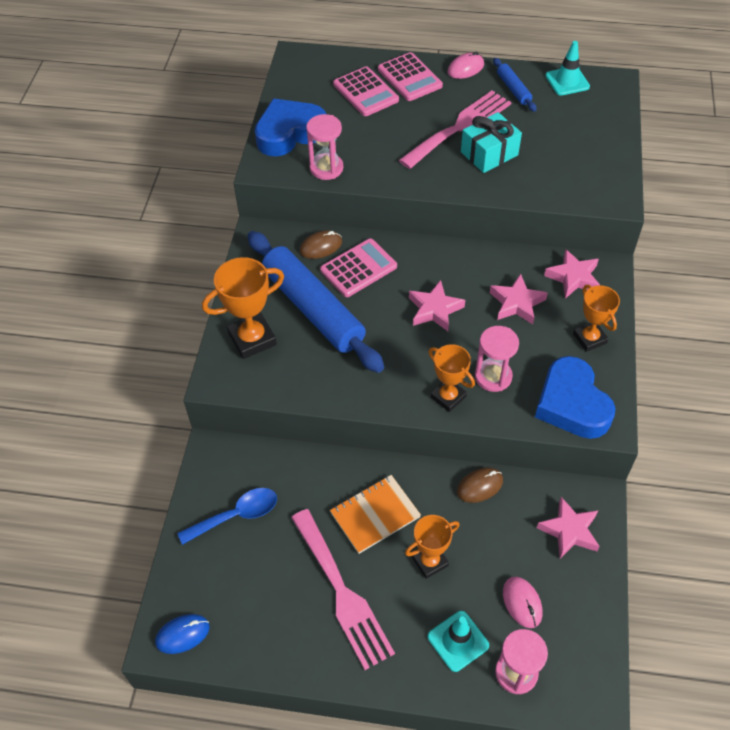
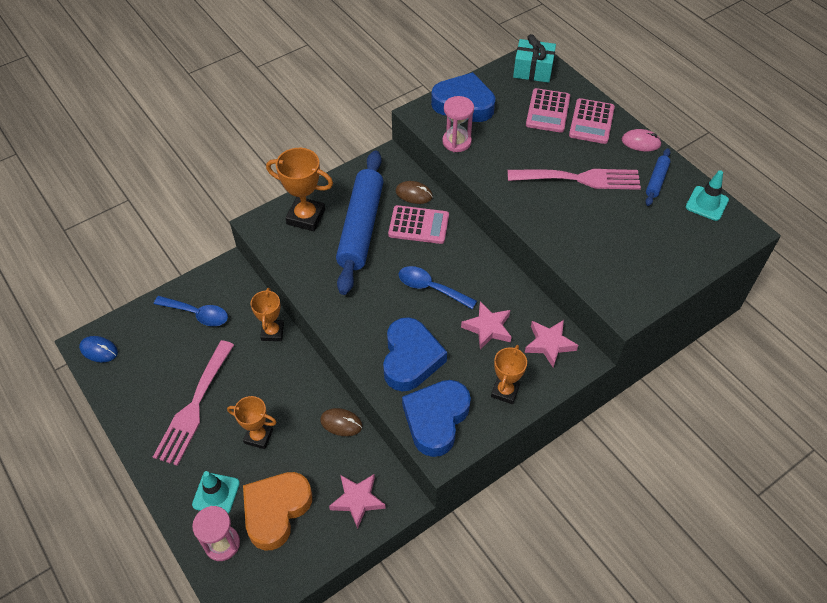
camera: 45 degrees right, 0 degrees up
orange notebook [330,475,421,554] -> none
pink star [409,280,465,331] -> blue spoon [399,266,477,309]
orange trophy [429,344,475,412] -> orange trophy moved to [250,288,284,341]
turquoise gift [461,112,522,173] -> turquoise gift moved to [513,34,556,83]
pink hourglass [475,326,519,392] -> blue heart [383,317,447,391]
pink mouse [503,576,543,628] -> orange heart [243,472,312,550]

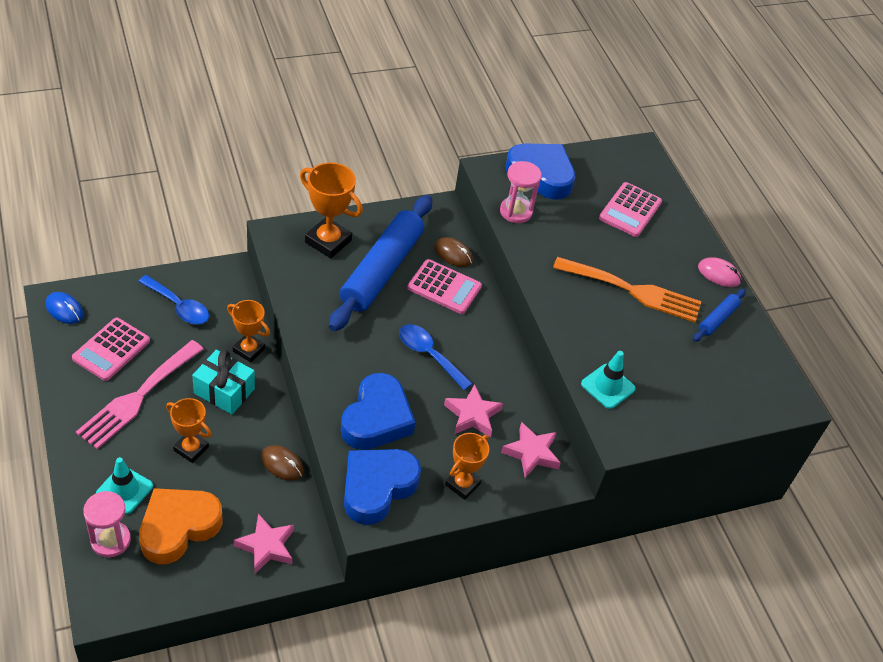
camera: 10 degrees right, 5 degrees down
orange trophy [250,288,284,341] -> orange trophy turned 75 degrees counterclockwise [227,300,270,363]
pink fork [508,169,641,190] -> orange fork [553,257,701,322]
turquoise gift [513,34,556,83] -> turquoise gift moved to [192,350,255,414]
pink calculator [569,98,615,144] -> pink calculator moved to [72,318,150,381]
turquoise traffic cone [686,170,729,221] -> turquoise traffic cone moved to [581,351,636,409]

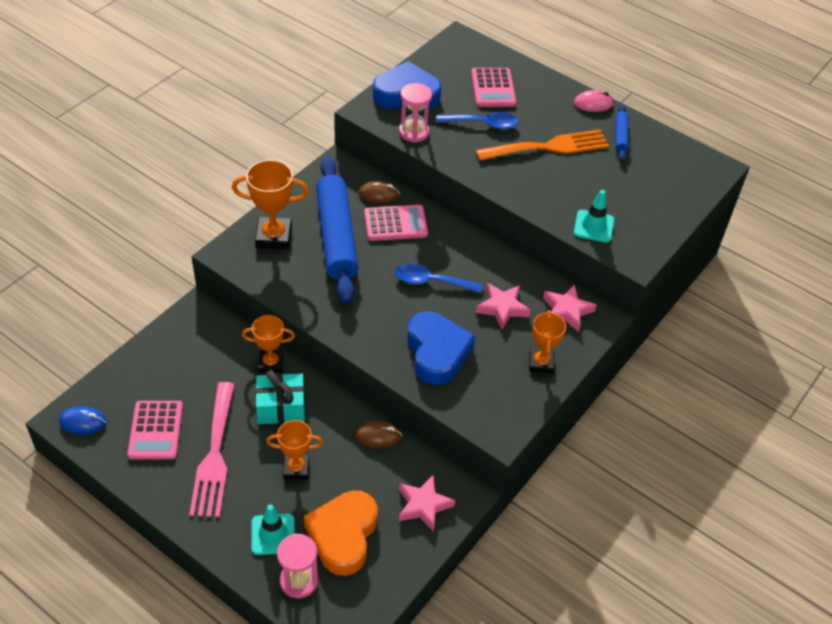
camera: 30 degrees left, 0 degrees up
blue spoon [138,275,209,325] -> blue spoon moved to [436,112,519,129]
blue heart [344,449,421,525] -> none

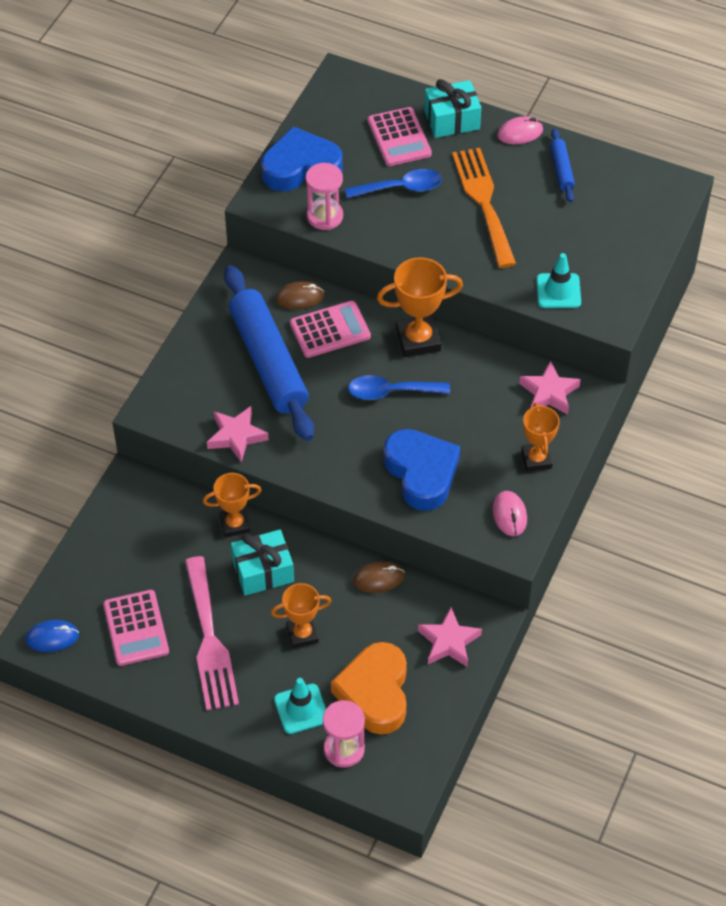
camera: 10 degrees left, 5 degrees up
orange trophy [232,160,309,250] -> orange trophy moved to [377,257,463,357]
orange fork [476,130,609,161] -> orange fork turned 75 degrees counterclockwise [452,148,516,268]
pink star [476,283,531,330] -> pink star moved to [207,406,269,462]
none -> turquoise gift [424,79,481,138]
none -> pink mouse [493,491,527,536]

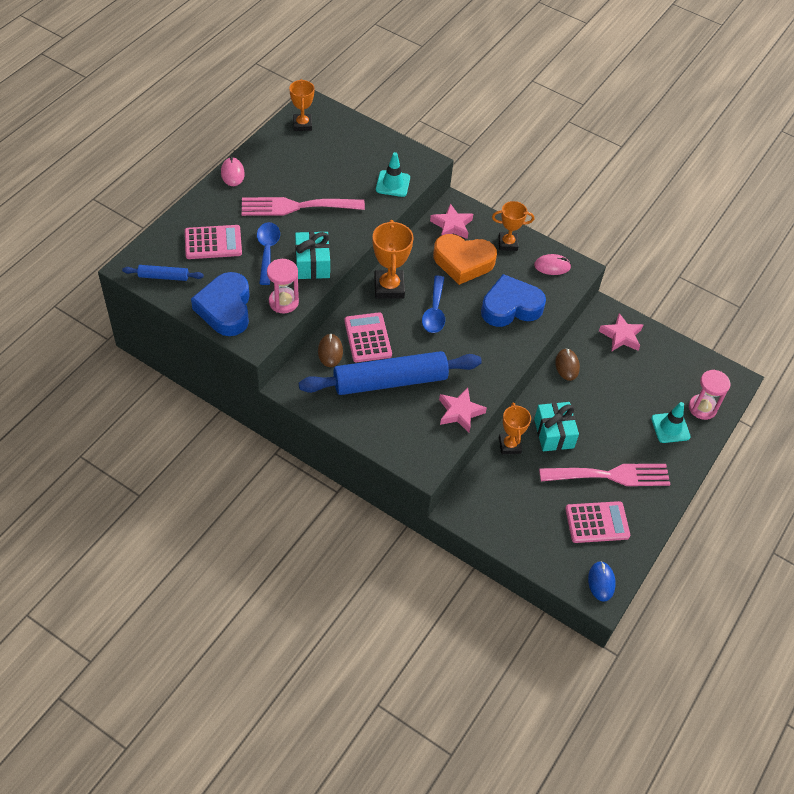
camera: 85 degrees left, 0 degrees up
orange trophy [271,583,331,648] -> orange trophy moved to [289,79,315,131]
orange heart [331,642,407,735] -> orange heart moved to [433,234,497,285]
turquoise gift [424,79,481,138] -> turquoise gift moved to [295,231,330,279]
orange fork [452,148,516,268] -> pink fork [242,197,365,216]
blue rolling pin [550,128,575,202] -> blue rolling pin moved to [122,265,204,281]

